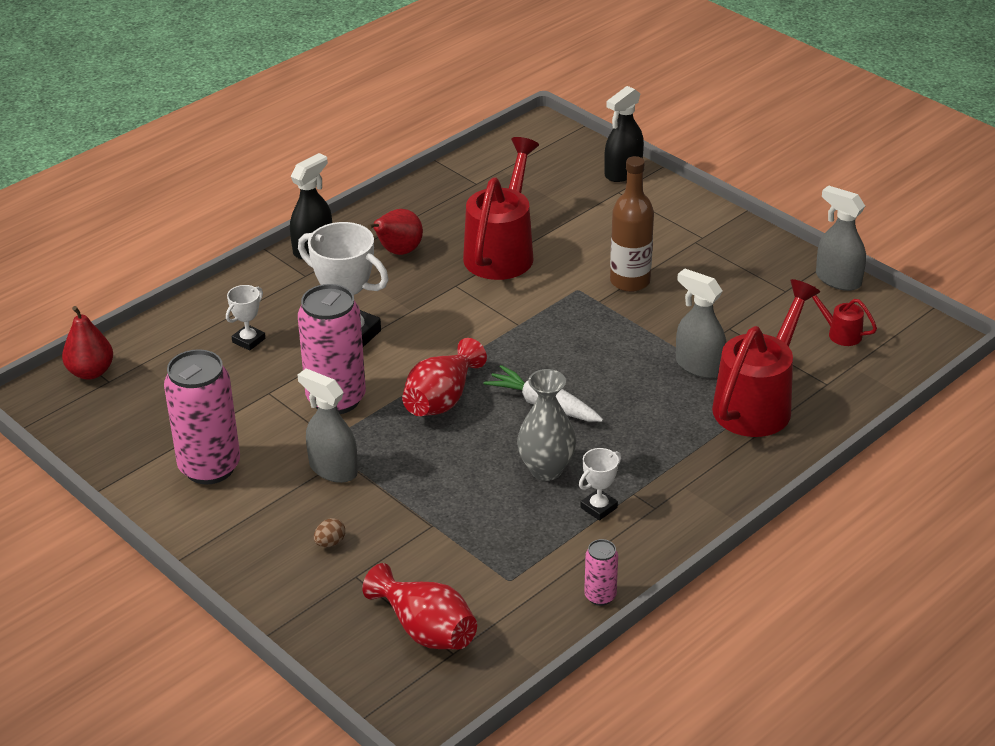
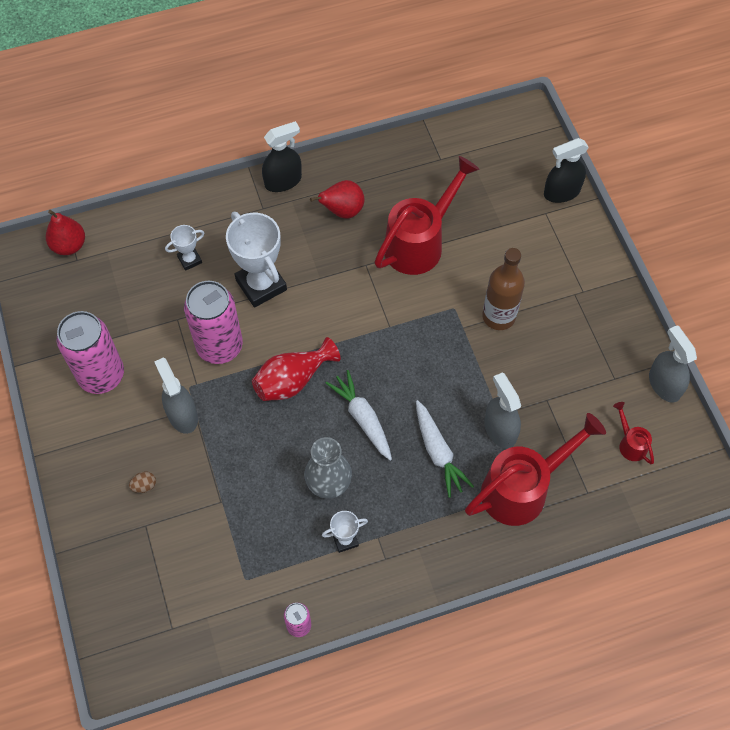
camera: 25 degrees right, 25 degrees up
red vase [362,563,477,649] -> none
none -> white carrot [416,400,474,498]

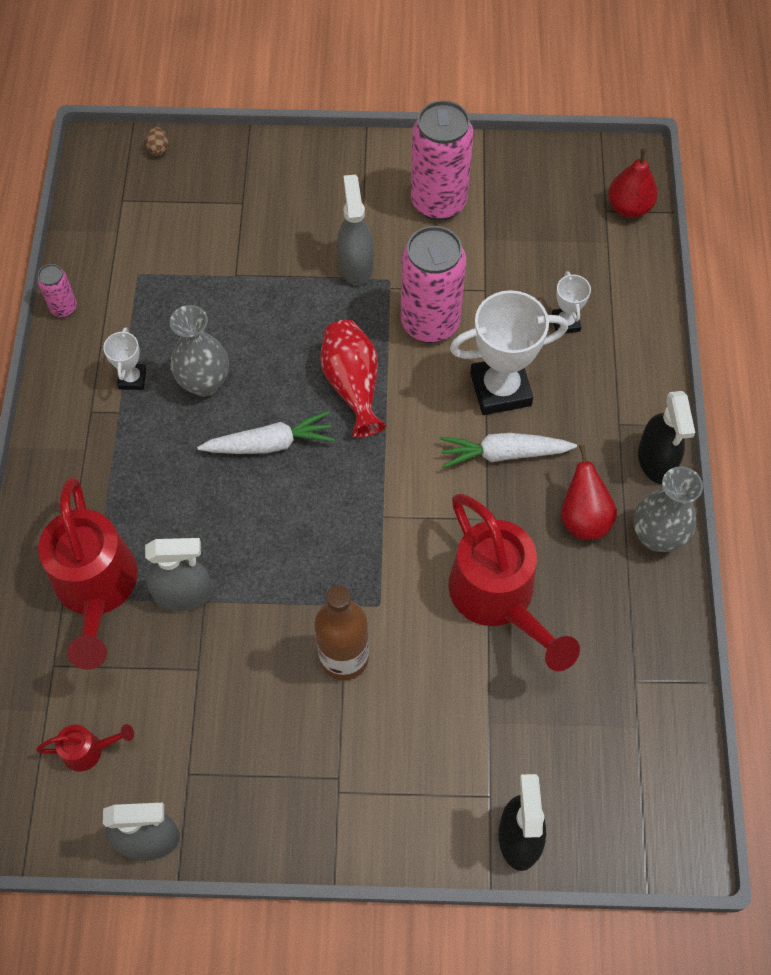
camera: 110 degrees right, 0 degrees up
brown egg [129,471,156,493] -> brown egg moved to [146,127,169,156]
grey spray bottle [154,357,198,434] -> grey spray bottle turned 90 degrees counterclockwise [337,175,374,285]
white carrot [416,400,474,498] -> white carrot moved to [439,433,577,468]
none -> grey vase [633,466,703,552]

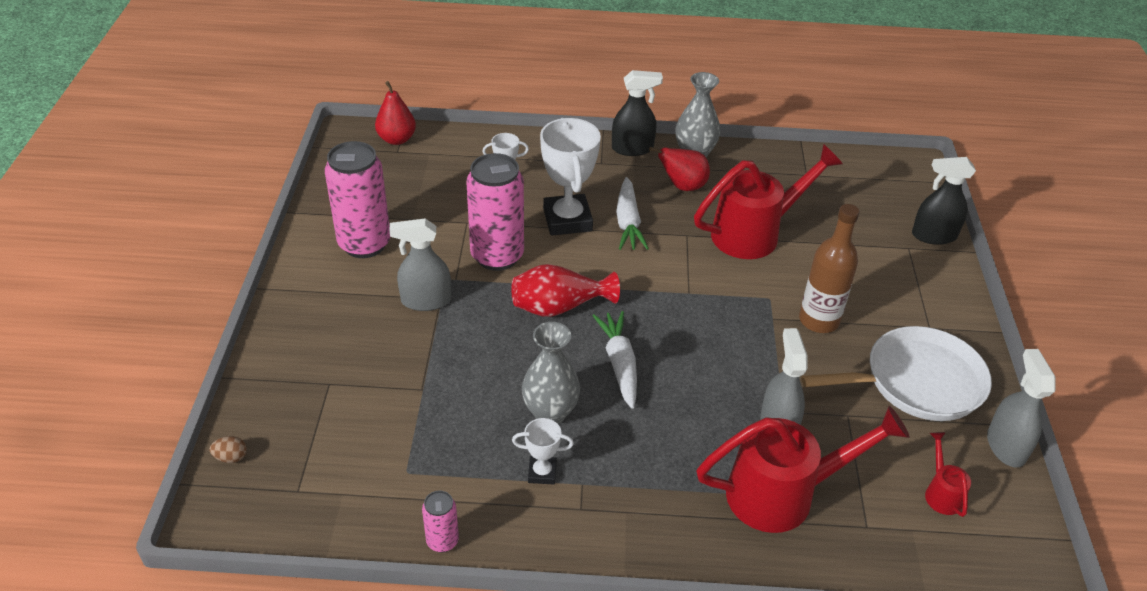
camera: 90 degrees left, 20 degrees down
none -> white pan [801,326,992,421]

